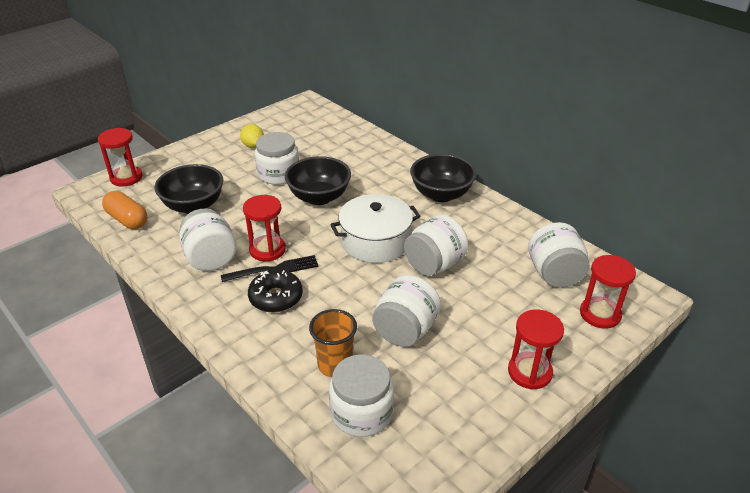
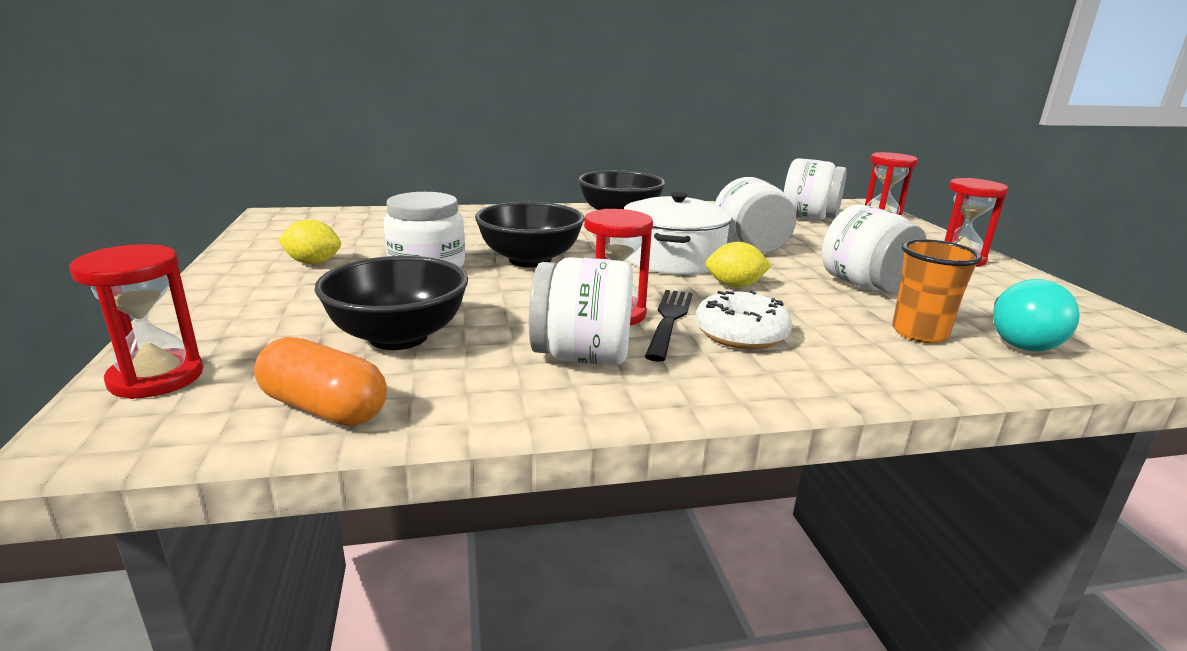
camera: 60 degrees left, 15 degrees down
orange capsule [102,191,147,229] -> orange capsule turned 45 degrees clockwise [254,337,387,426]
black donut [248,270,303,312] -> white donut [695,290,792,349]
white jar [329,354,394,437] -> turquoise light bulb [993,279,1080,352]
none -> yellow lemon [706,242,771,288]

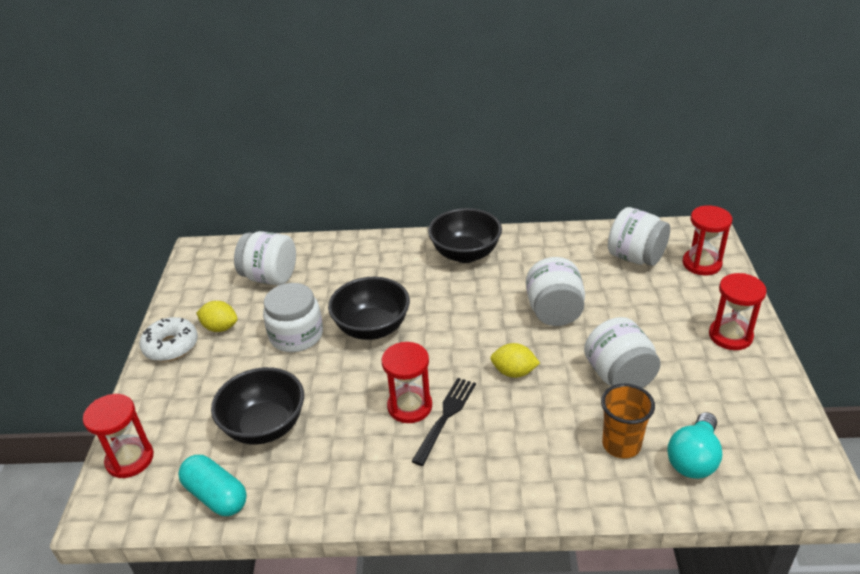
camera: 15 degrees right, 15 degrees up
orange capsule [254,337,387,426] -> turquoise capsule [178,455,247,516]
white jar [529,257,633,365] -> white jar moved to [234,231,296,285]
white pot [624,192,733,275] -> none
white donut [695,290,792,349] -> white donut moved to [139,317,198,361]

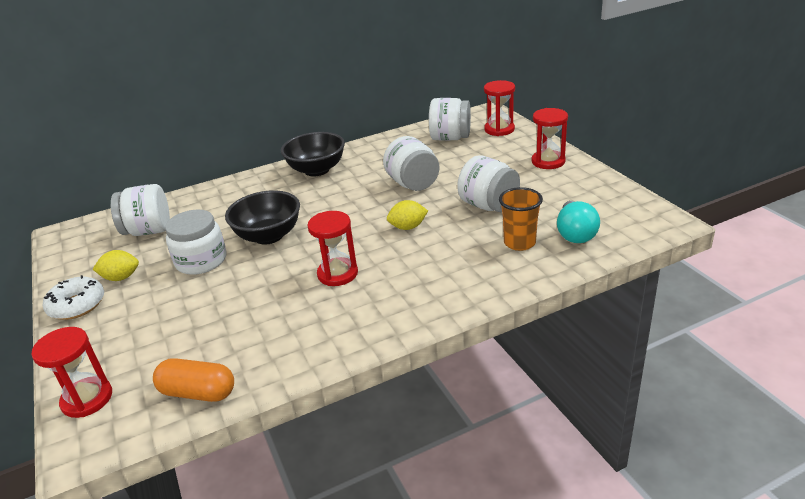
camera: 25 degrees left, 5 degrees down
turquoise capsule [178,455,247,516] -> orange capsule [153,358,234,402]
black bowl [211,367,304,445] -> none
black fork [411,378,476,466] -> none

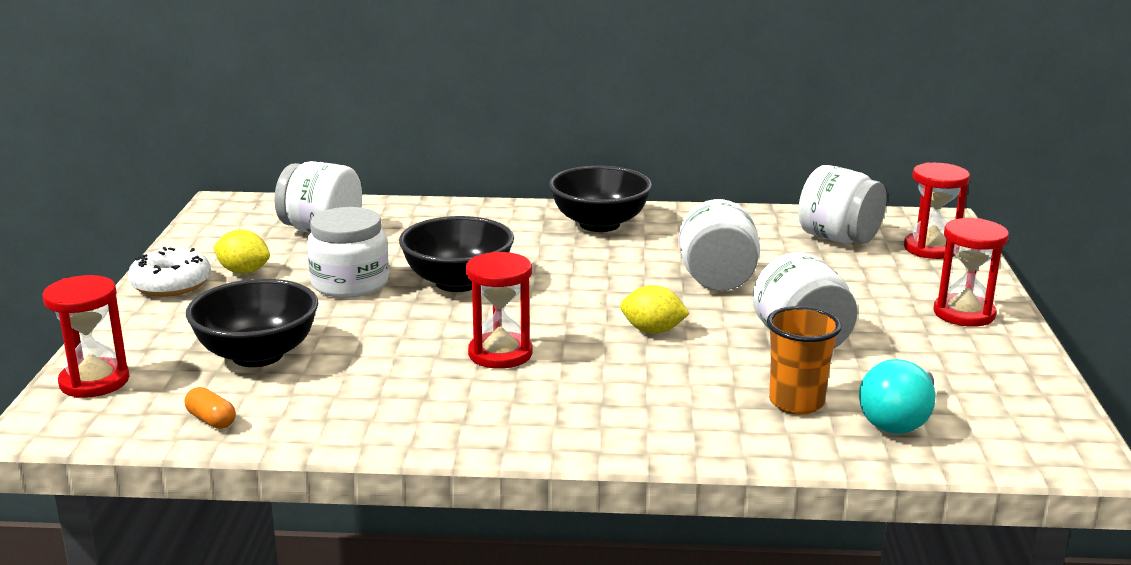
camera: 25 degrees right, 10 degrees down
orange capsule [153,358,234,402] -> orange capsule [184,387,236,429], size x0.55
none -> black bowl [186,279,318,367]

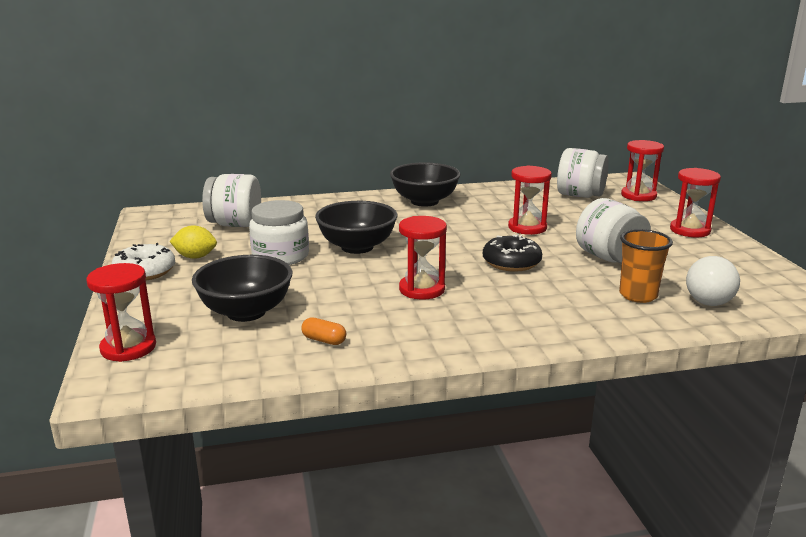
camera: 15 degrees left, 0 degrees up
orange capsule [184,387,236,429] -> orange capsule moved to [301,317,346,345]
yellow lemon [620,285,690,334] -> black donut [483,234,542,272]
white jar [679,199,760,291] -> red hourglass [508,166,552,235]
turquoise light bulb [859,359,936,434] -> white light bulb [686,256,740,306]

